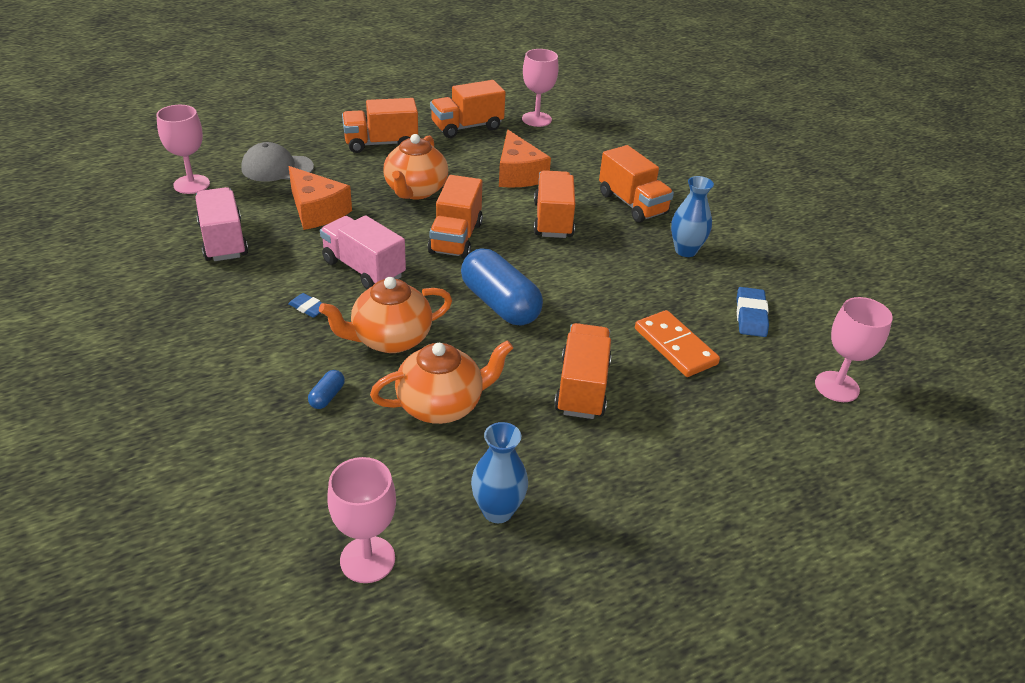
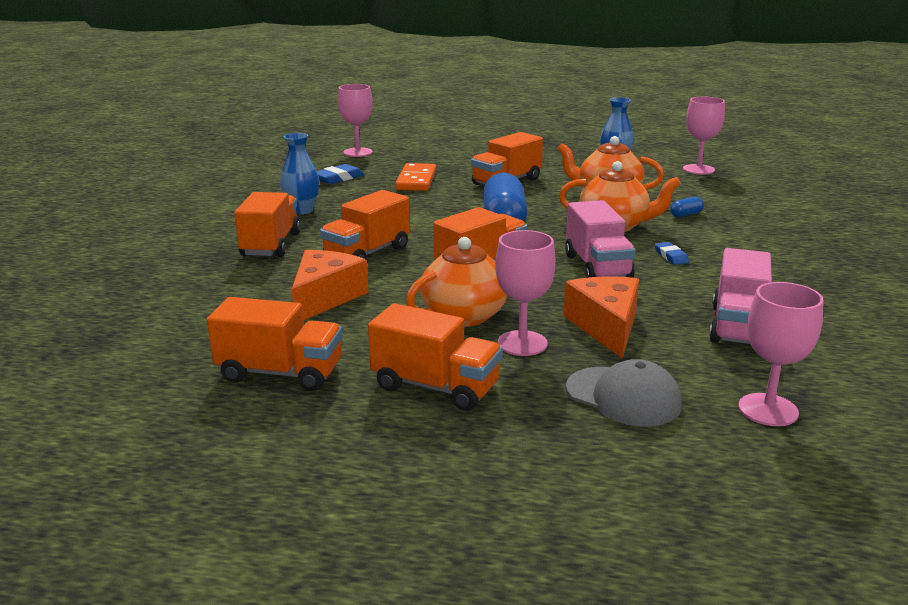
camera: 140 degrees left, 15 degrees down
pink goblet [522,49,559,127] -> pink goblet moved to [495,230,556,356]

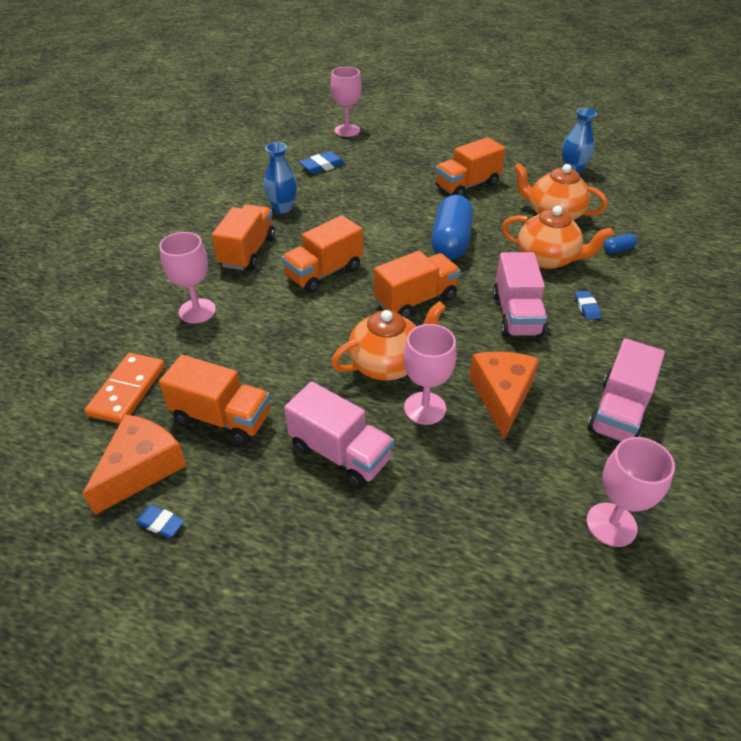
camera: 10 degrees right, 20 degrees up
orange cheese [292,250,369,320] -> orange cheese moved to [83,414,187,515]
orange truck [368,303,503,411] -> pink truck [284,382,394,488]
orange domino [395,163,436,191] -> orange domino moved to [85,353,165,424]
grey cap [566,359,682,426] -> none
pink goblet [683,97,725,175] -> pink goblet moved to [159,232,216,323]
none -> blue eraser [136,505,185,538]

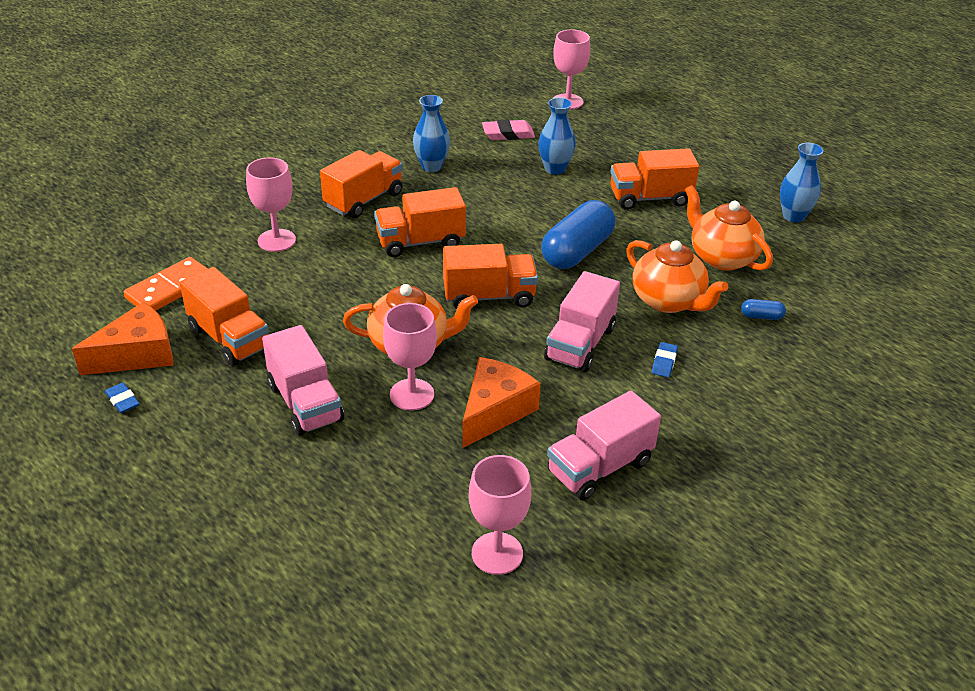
camera: 25 degrees right, 5 degrees down
blue eraser [299,151,345,174] -> pink eraser [482,120,535,140]
none -> blue vase [538,98,576,175]

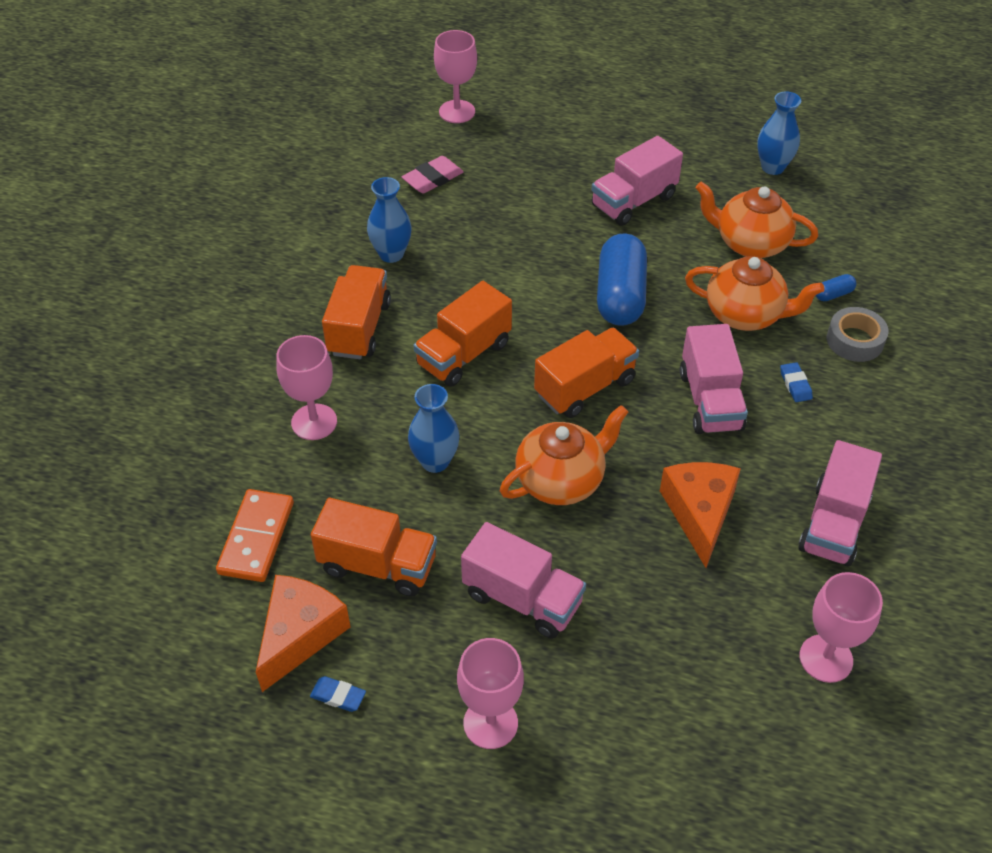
camera: 30 degrees left, 10 degrees up
pink goblet [383,303,437,411] -> pink goblet moved to [457,638,524,749]
blue vase [538,98,576,175] -> blue vase moved to [408,384,460,473]
orange truck [610,148,699,210] -> pink truck [592,136,683,226]
none -> grey tape [827,307,889,362]

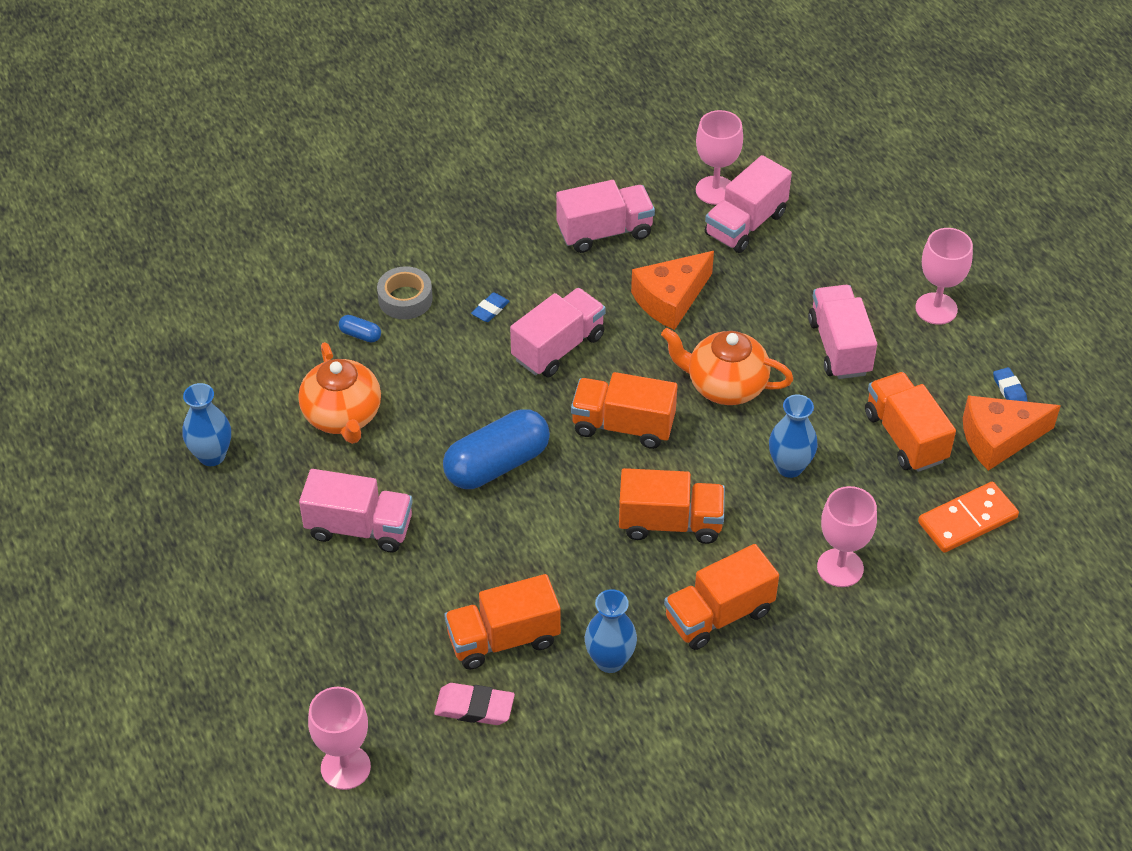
camera: 130 degrees left, 0 degrees up
orange teapot [685,256,824,331] -> none
none -> orange truck [444,574,561,669]
none -> pink truck [705,155,792,253]

